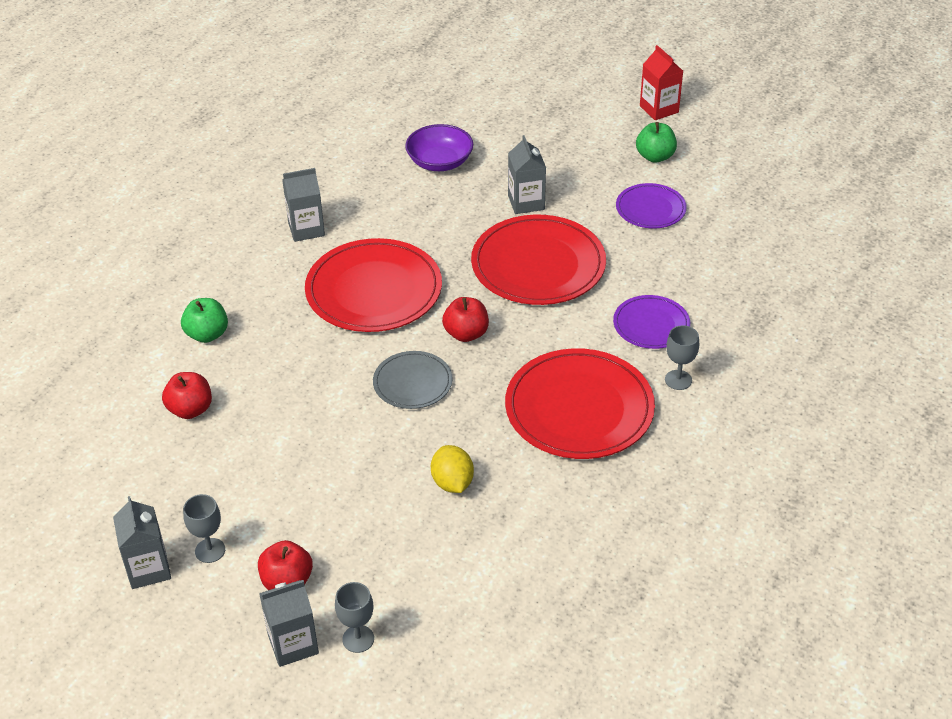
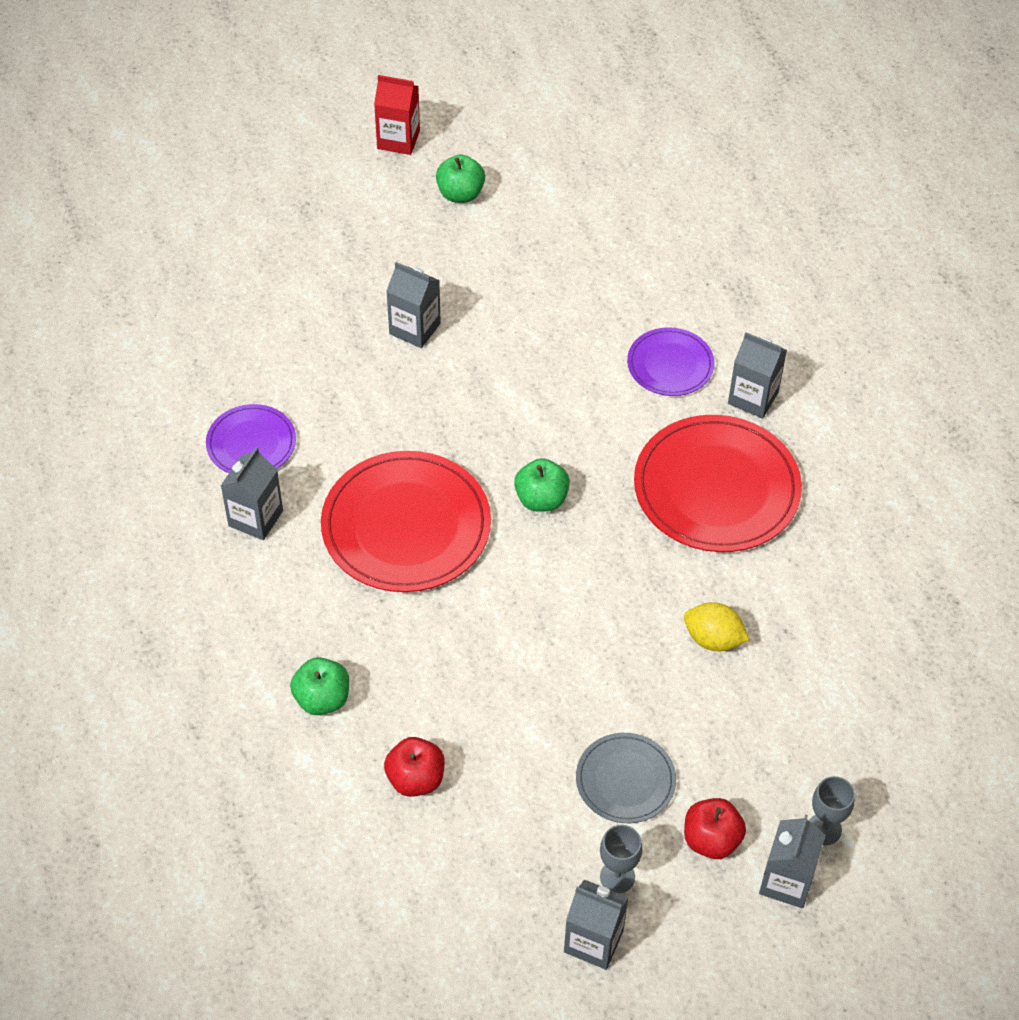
camera: 50 degrees left, 10 degrees up
grey plate [373,351,453,409] -> grey plate moved to [576,733,676,823]
purple bowl [405,124,473,171] -> none
red apple [442,297,489,342] -> green apple [514,458,570,512]
red plate [471,215,606,305] -> none
purple plate [616,183,687,229] -> purple plate moved to [206,404,296,473]
grey goblet [665,325,699,390] -> grey carton [728,332,787,419]

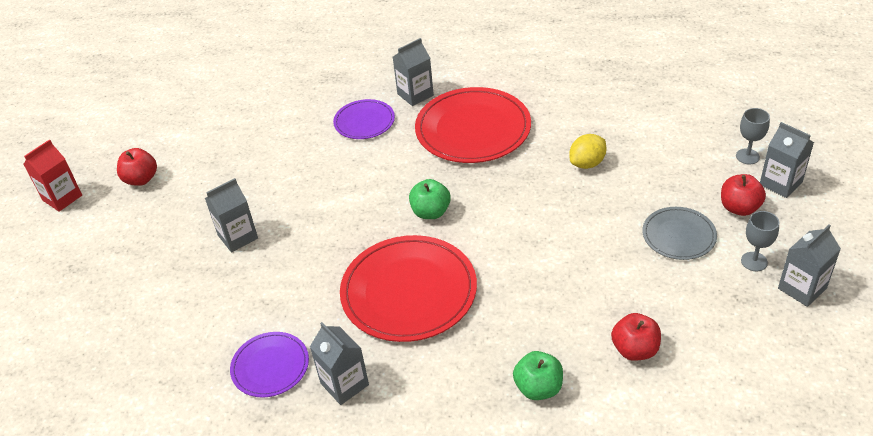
camera: 60 degrees left, 10 degrees down
green apple [436,154,485,203] -> red apple [117,148,157,186]

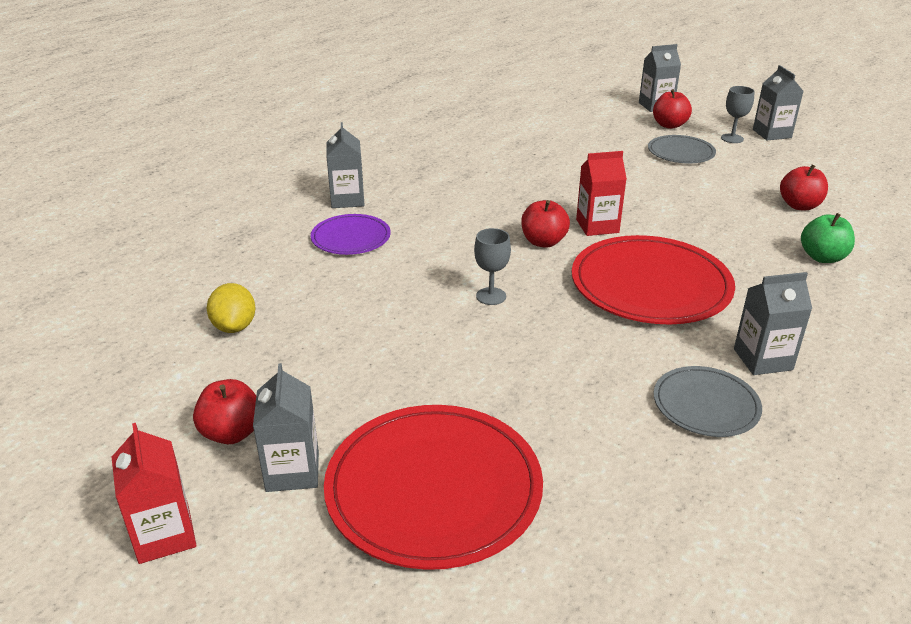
camera: 65 degrees left, 10 degrees down
grey carton [205,178,258,252] -> grey carton moved to [253,363,319,492]
purple plate [230,332,309,397] -> grey plate [654,366,762,437]
green apple [409,179,451,219] -> red apple [521,200,570,248]
red plate [415,87,531,163] -> red plate moved to [324,405,543,570]
yellow lemon [569,134,606,169] -> yellow lemon moved to [207,283,256,333]
grey goblet [736,108,770,164] -> grey goblet moved to [474,228,511,305]
none -> red carton [576,151,627,236]

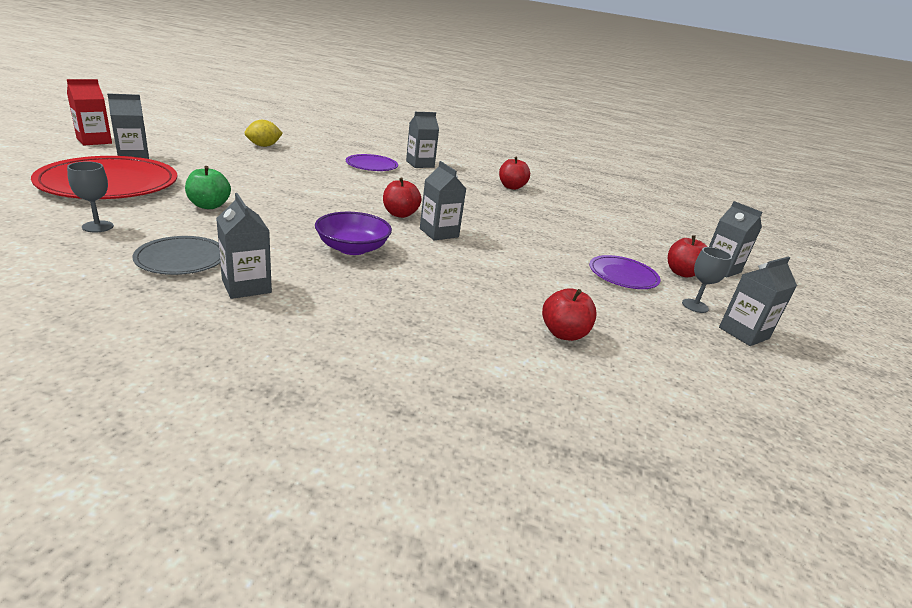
camera: 65 degrees right, 5 degrees down
red apple [193,379,256,444] -> red apple moved to [499,157,530,190]
grey goblet [474,228,511,305] -> grey goblet moved to [67,161,114,232]
red plate [572,235,735,324] -> purple bowl [315,212,392,255]
red carton [576,151,627,236] -> grey carton [420,161,466,240]
grey plate [648,135,716,163] -> purple plate [589,255,661,289]
green apple [801,213,855,263] -> green apple moved to [185,166,231,209]

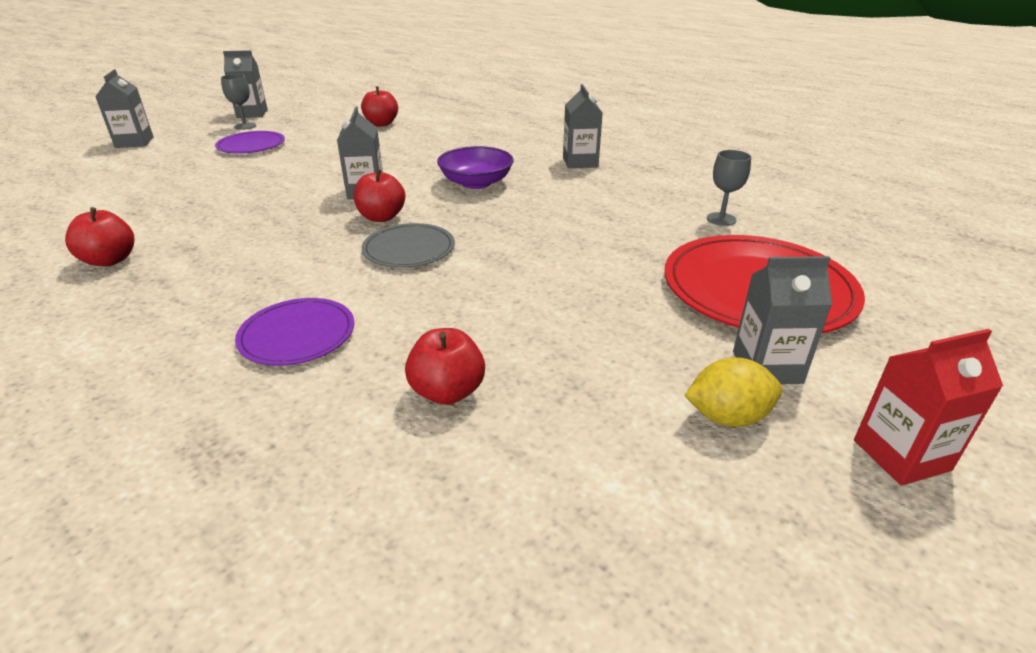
camera: 150 degrees left, 5 degrees up
grey plate [132,236,220,275] -> grey plate moved to [362,223,455,268]
green apple [185,166,231,209] -> none
yellow lemon [245,120,283,147] -> yellow lemon moved to [684,357,782,427]
grey carton [406,112,439,168] -> none
red apple [668,235,707,278] -> red apple moved to [405,328,485,405]

